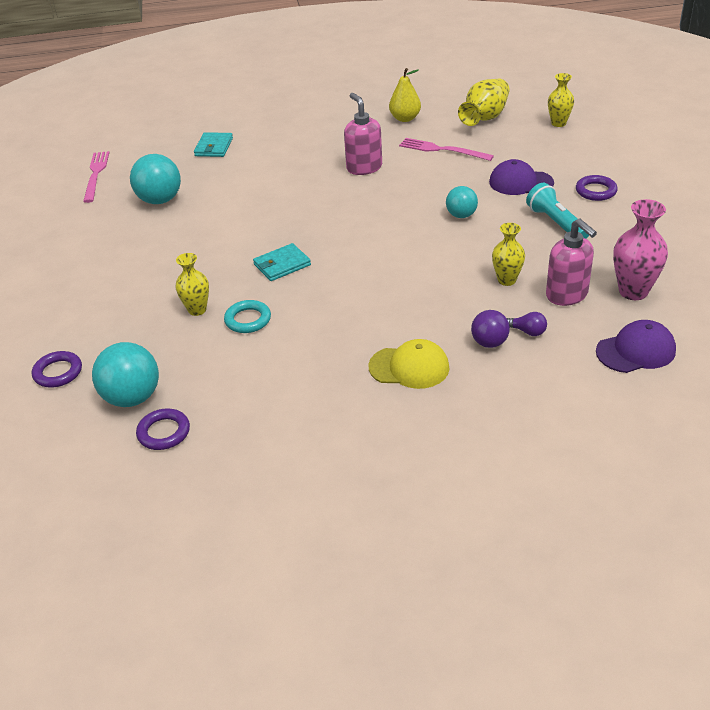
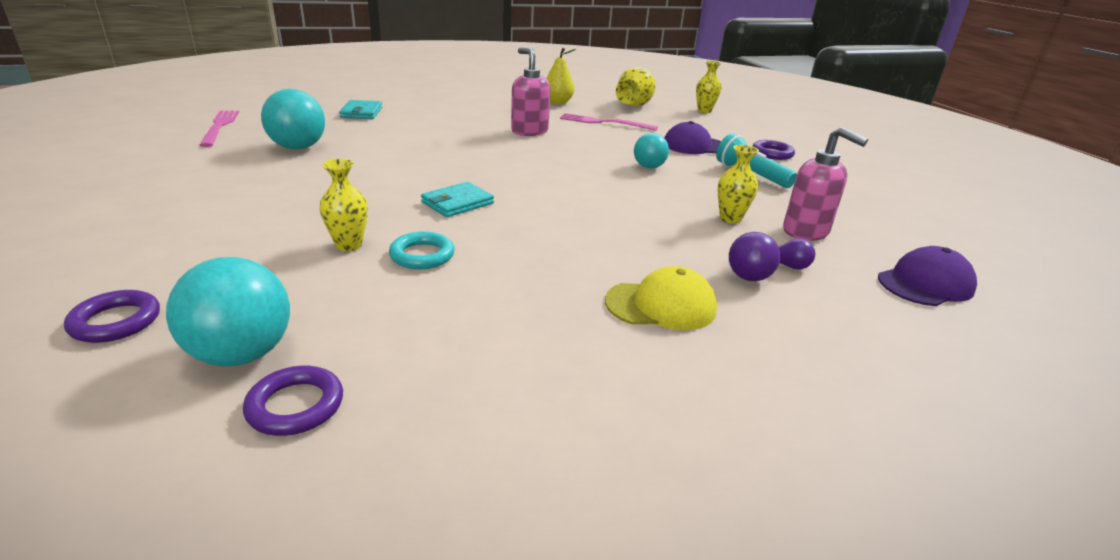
camera: 15 degrees left, 10 degrees down
pink vase [613,199,668,300] -> none

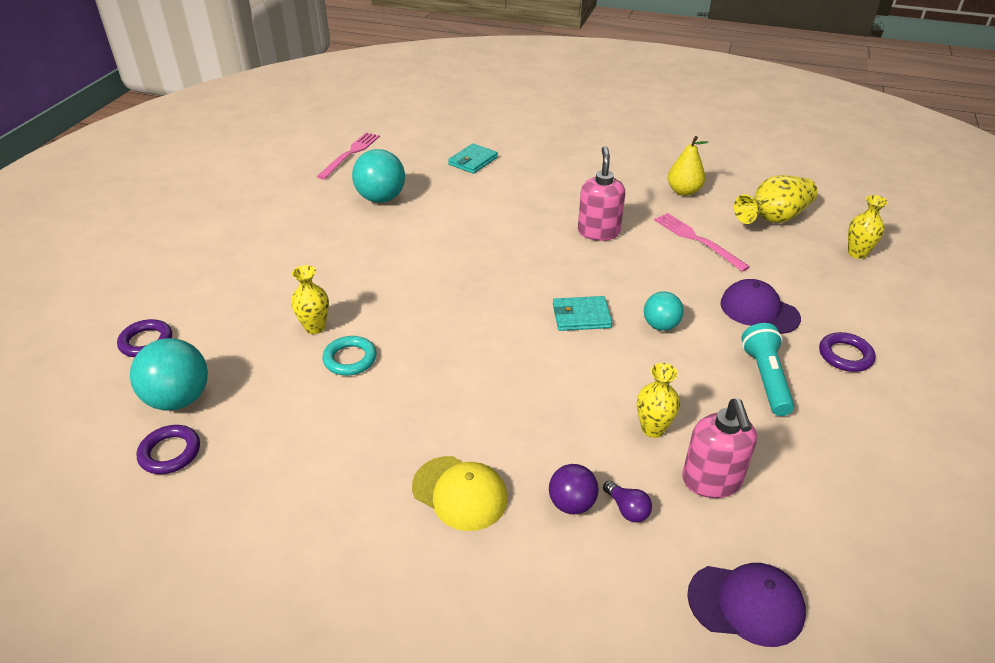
camera: 40 degrees right, 10 degrees up
turquoise wallet [421,182,494,217] -> turquoise wallet moved to [553,296,612,331]

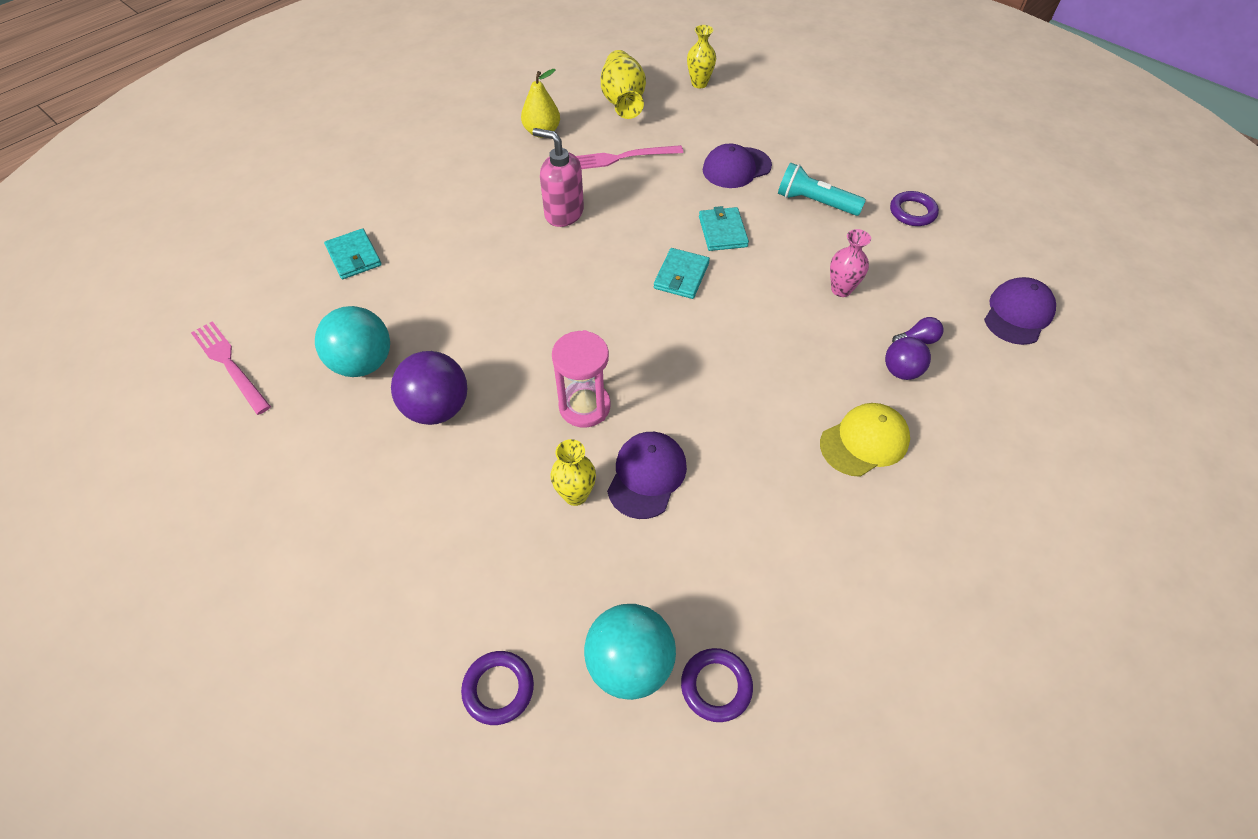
camera: 65 degrees left, 15 degrees up
turquoise ring [322,336,376,376] -> purple cap [607,432,687,519]
yellow vase [637,363,680,438] -> pink vase [830,229,871,297]
turquoise ball [644,291,684,331] -> turquoise wallet [699,206,749,251]
pink soap dispenser [682,399,757,498] -> none
purple ring [819,332,876,372] -> purple ring moved to [890,191,939,226]
none -> purple ball [391,351,468,425]
none -> pink hourglass [552,330,611,428]

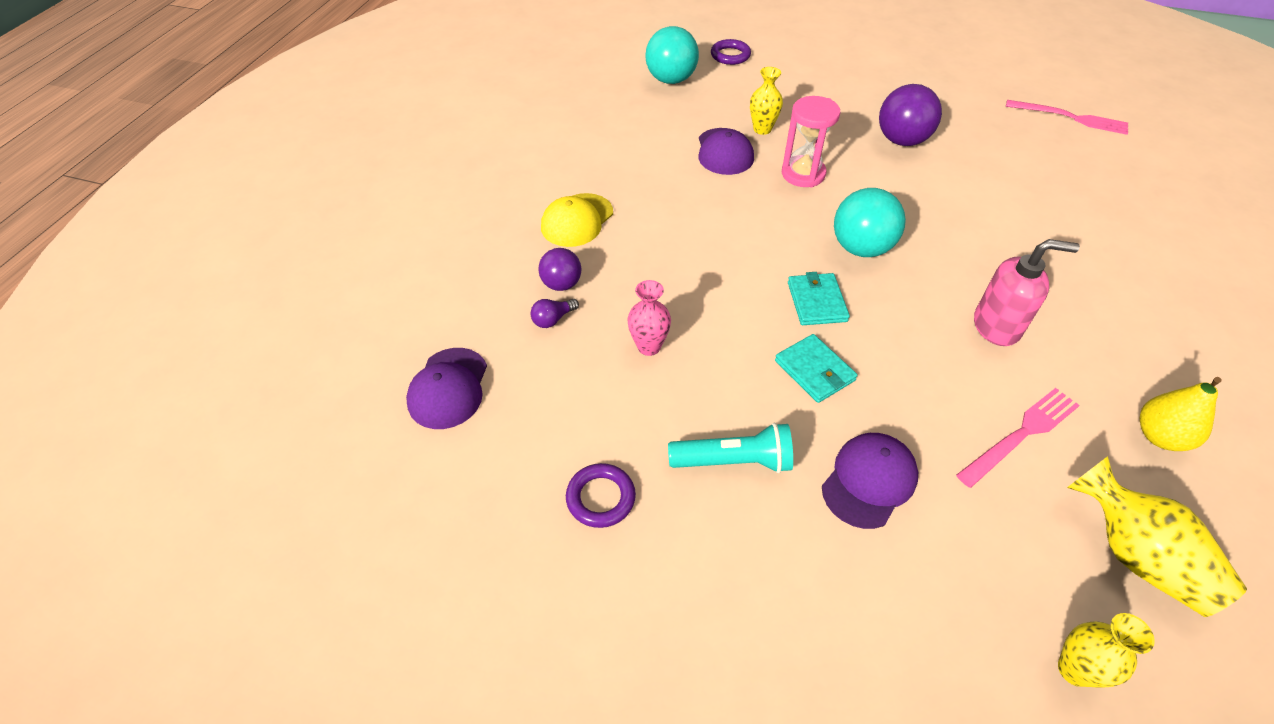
camera: 155 degrees right, 5 degrees down
turquoise ball [315,306,390,377] -> turquoise ball moved to [834,188,906,257]
turquoise wallet [324,228,382,279] -> none
purple ring [681,648,753,722] -> none

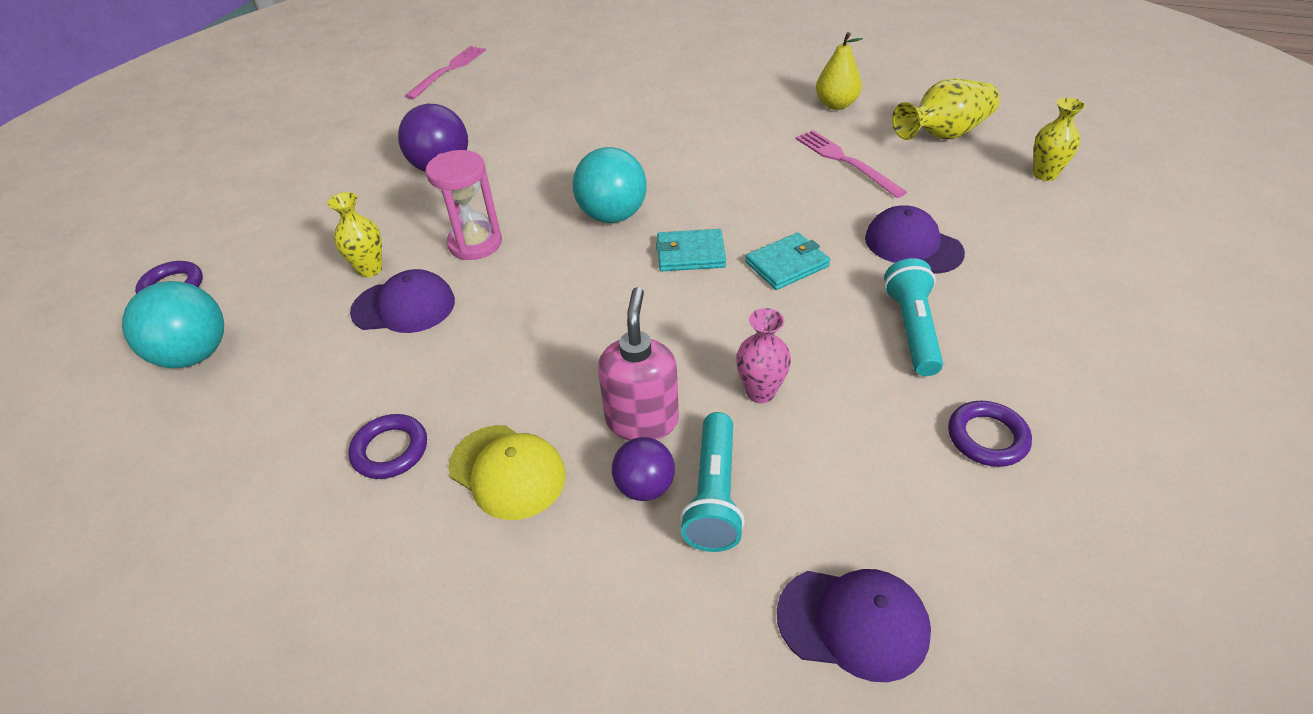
camera: 85 degrees left, 5 degrees down
purple light bulb [530,299,579,328] -> turquoise flashlight [680,412,745,552]
pink soap dispenser [974,239,1080,346] -> pink soap dispenser moved to [598,287,679,441]
none -> purple ring [349,414,427,479]

